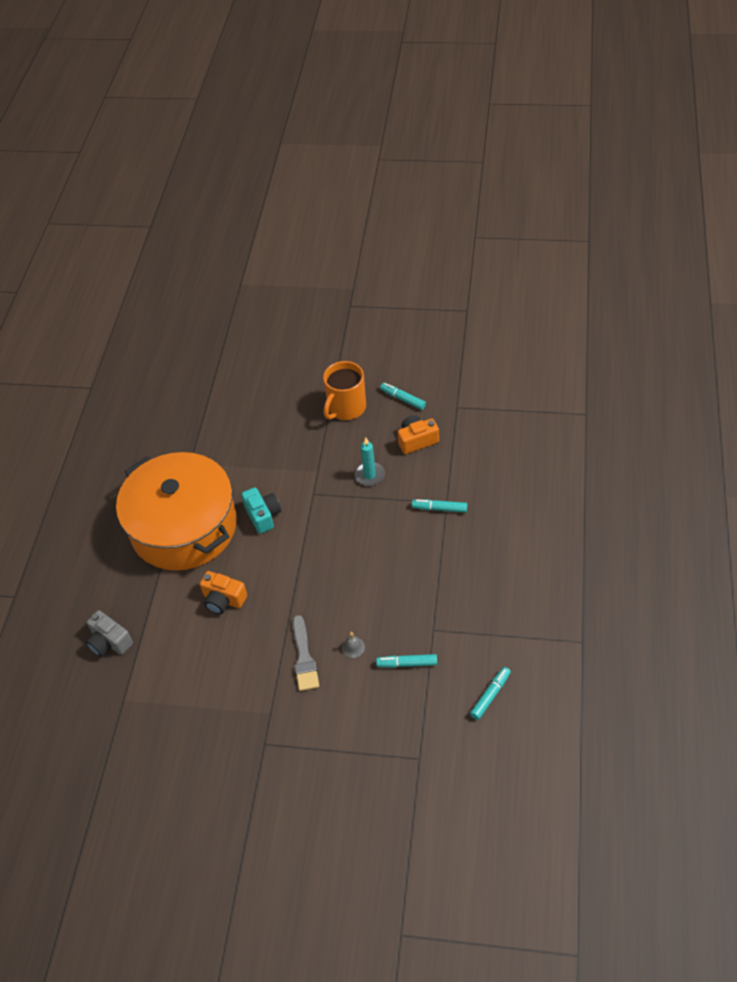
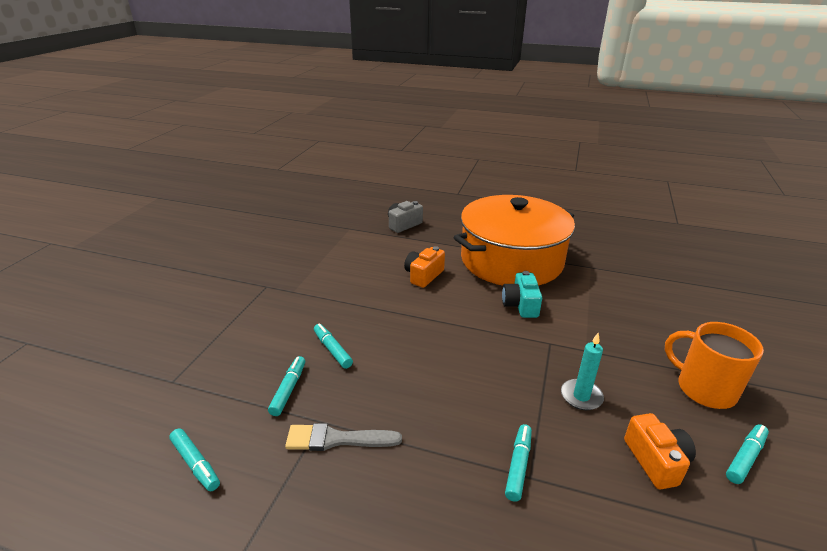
camera: 95 degrees right, 20 degrees down
turquoise camera [241,487,281,534] -> turquoise camera turned 105 degrees clockwise [502,271,542,318]
grey brush [293,615,319,691] -> grey brush moved to [285,423,402,451]
grey bell [342,632,365,658] -> turquoise marker [314,324,353,369]

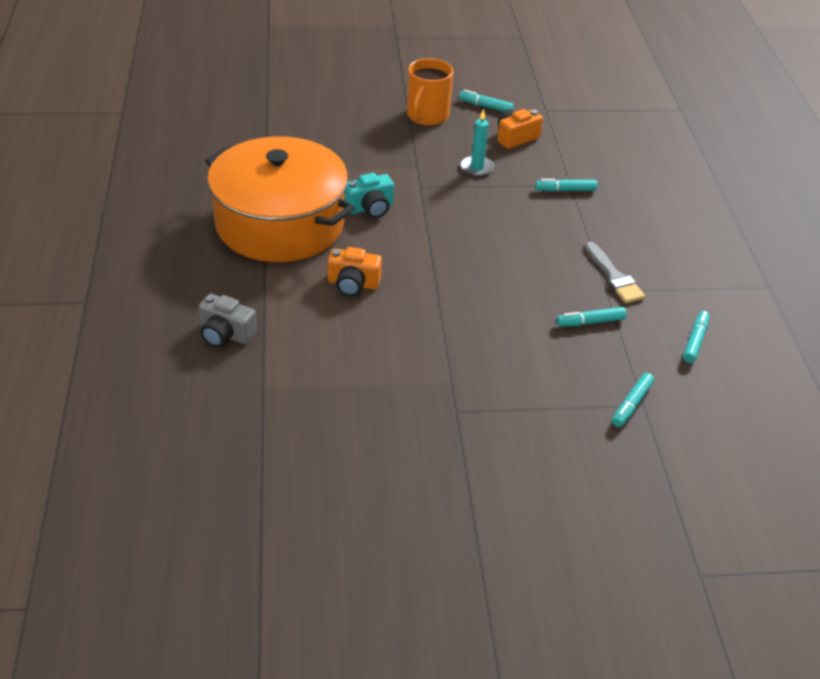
camera: 115 degrees left, 10 degrees up
turquoise marker [314,324,353,369] -> turquoise marker moved to [612,373,654,427]

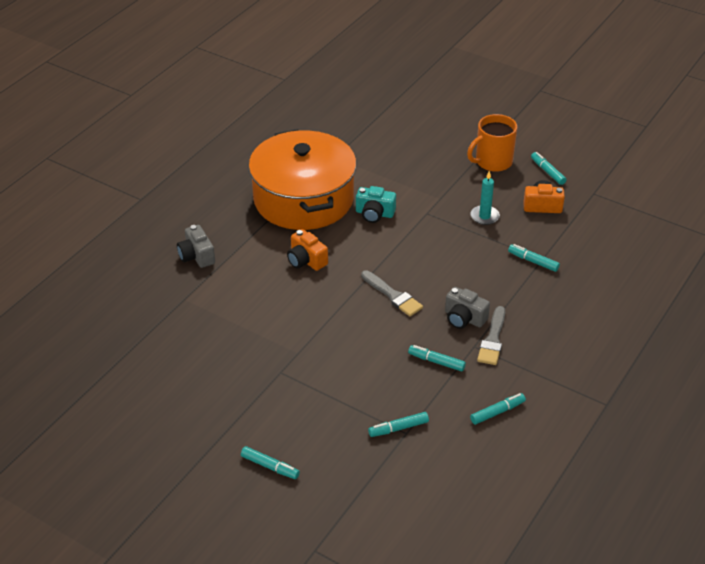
camera: 40 degrees right, 0 degrees up
none -> turquoise marker [241,446,300,479]
none -> grey brush [361,270,423,316]
none -> grey camera [445,287,490,329]

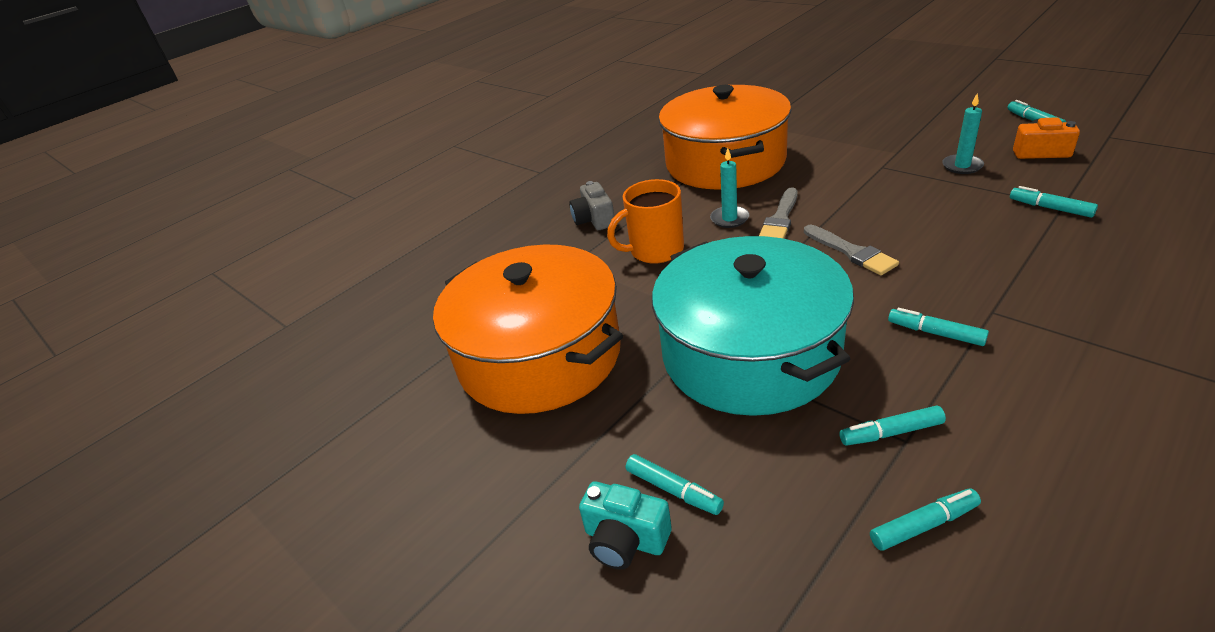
camera: 15 degrees right, 5 degrees down
orange camera [287,229,328,271] -> turquoise candle [710,148,749,228]
turquoise camera [356,186,396,223] -> turquoise camera moved to [579,481,672,570]
grey camera [445,287,490,329] -> none
orange mug [467,114,517,172] -> orange mug moved to [607,179,684,264]
turquoise marker [470,393,526,425] -> turquoise marker moved to [870,488,981,551]
grey brush [477,306,505,365] -> grey brush moved to [759,187,798,239]
none -> orange pot [433,245,623,414]
none -> turquoise pot [652,236,854,416]

